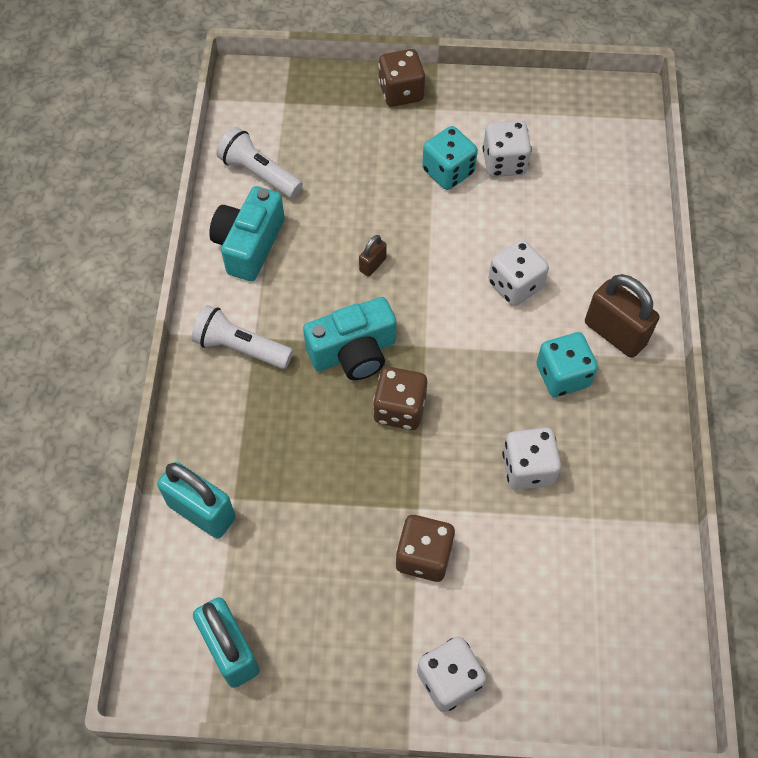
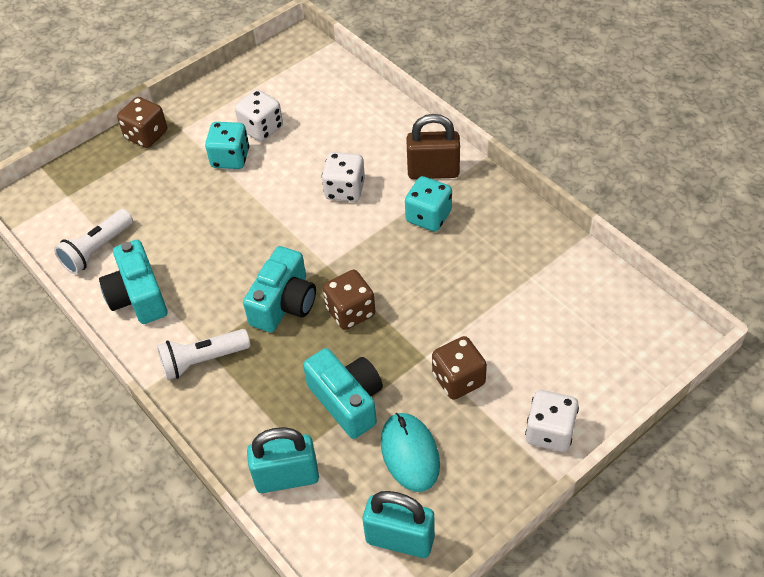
camera: 40 degrees left, 10 degrees down
white flashlight [216,127,303,198] -> white flashlight turned 45 degrees counterclockwise [54,209,133,274]
brown padlock [359,235,387,277] -> none
white dice [502,428,561,490] -> none
none -> turquoise camera [303,348,383,439]
none -> turquoise mouse [381,413,440,492]

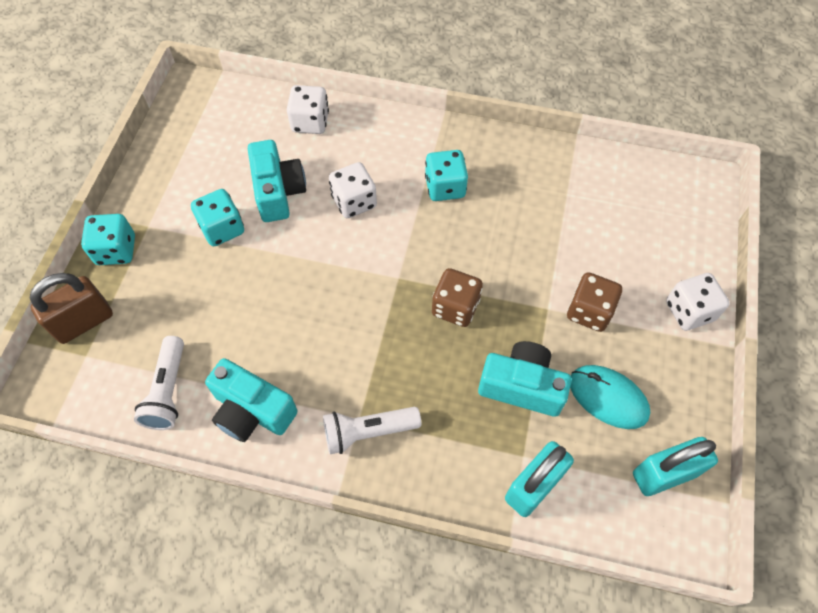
camera: 40 degrees left, 10 degrees up
brown dice [117,97,167,148] -> turquoise dice [81,214,135,265]
white flashlight [157,329,250,380] -> white flashlight turned 45 degrees clockwise [323,407,421,454]
white dice [235,89,283,142] -> white dice moved to [287,85,329,134]
turquoise camera [243,246,316,333] -> turquoise camera moved to [248,140,306,222]
brown padlock [407,114,460,179] -> brown padlock moved to [30,273,113,344]

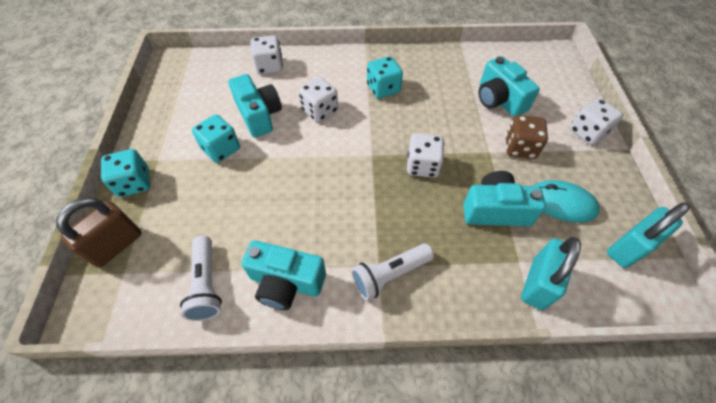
camera: 15 degrees left, 5 degrees down
brown dice [432,268,483,327] -> white dice [407,133,444,178]
none -> turquoise camera [479,56,540,117]

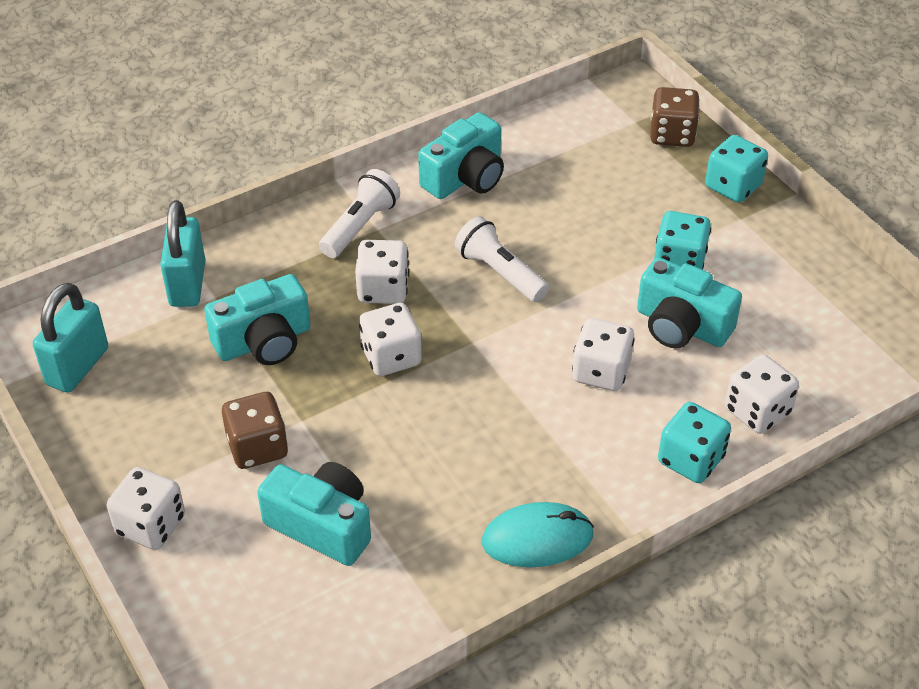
camera: 150 degrees right, 10 degrees down
brown padlock [56,197,142,268] -> brown dice [650,87,700,147]
white flashlight [180,236,222,321] -> white flashlight moved to [455,216,549,302]
turquoise camera [241,240,326,310] -> turquoise camera turned 150 degrees clockwise [418,112,504,199]
turquoise dice [367,56,403,98] -> turquoise dice moved to [658,402,731,483]
turquoise mouse [534,180,600,223] -> turquoise mouse moved to [482,502,594,568]
none -> white dice [355,240,409,304]

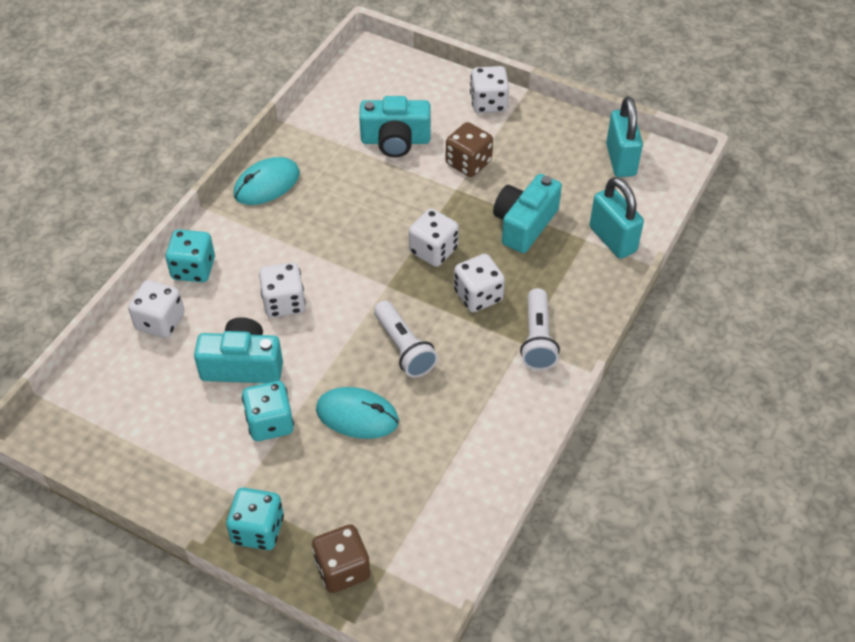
camera: 150 degrees right, 5 degrees up
turquoise camera [418,112,504,199] -> none
white flashlight [455,216,549,302] -> white flashlight turned 45 degrees clockwise [374,301,438,378]
none -> turquoise mouse [316,387,399,439]

